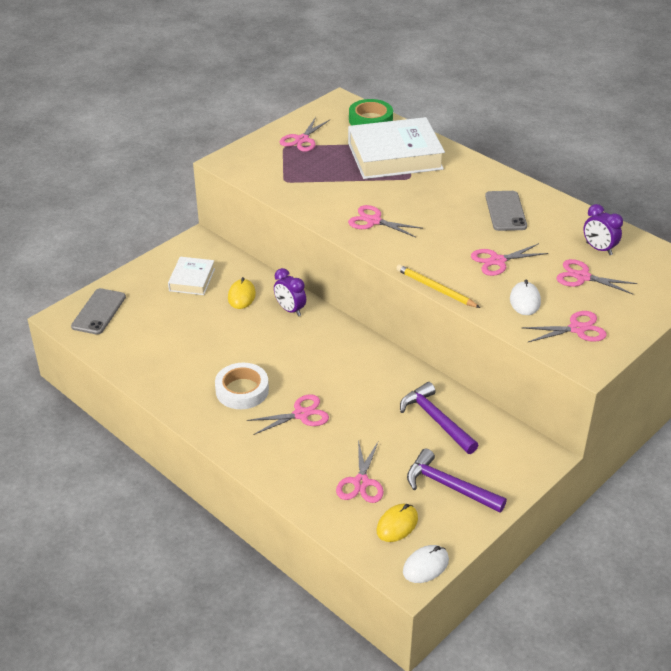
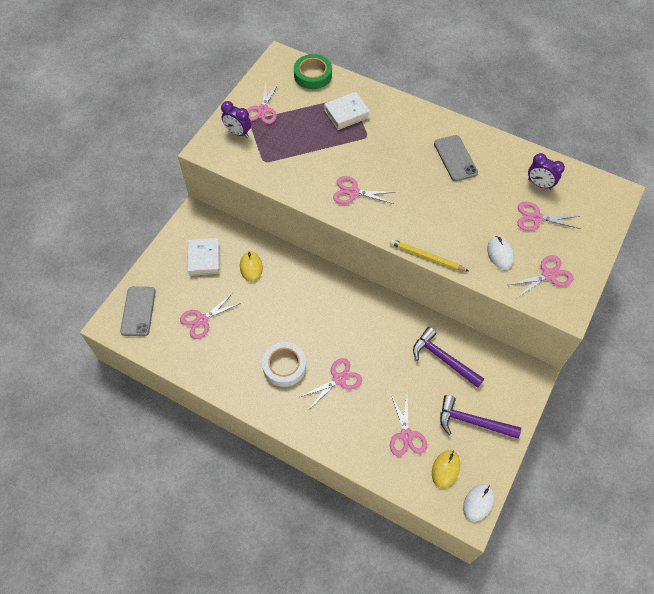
camera: 15 degrees left, 20 degrees up
purple clock [274,268,306,317] -> purple clock moved to [221,101,251,138]
white book [348,117,445,179] -> white book [324,92,370,130], size x0.52
pink scissors [471,243,548,276] -> pink scissors moved to [180,293,241,339]

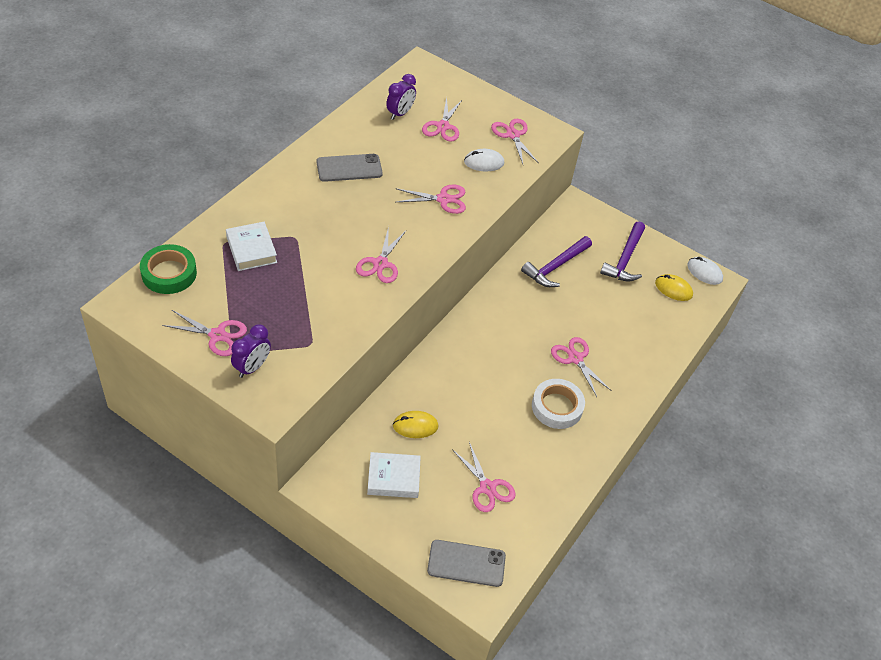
camera: 90 degrees left, 10 degrees down
yellow pencil [390,239,469,272] -> none
pink scissors [390,396,427,456] -> pink scissors moved to [395,184,466,214]

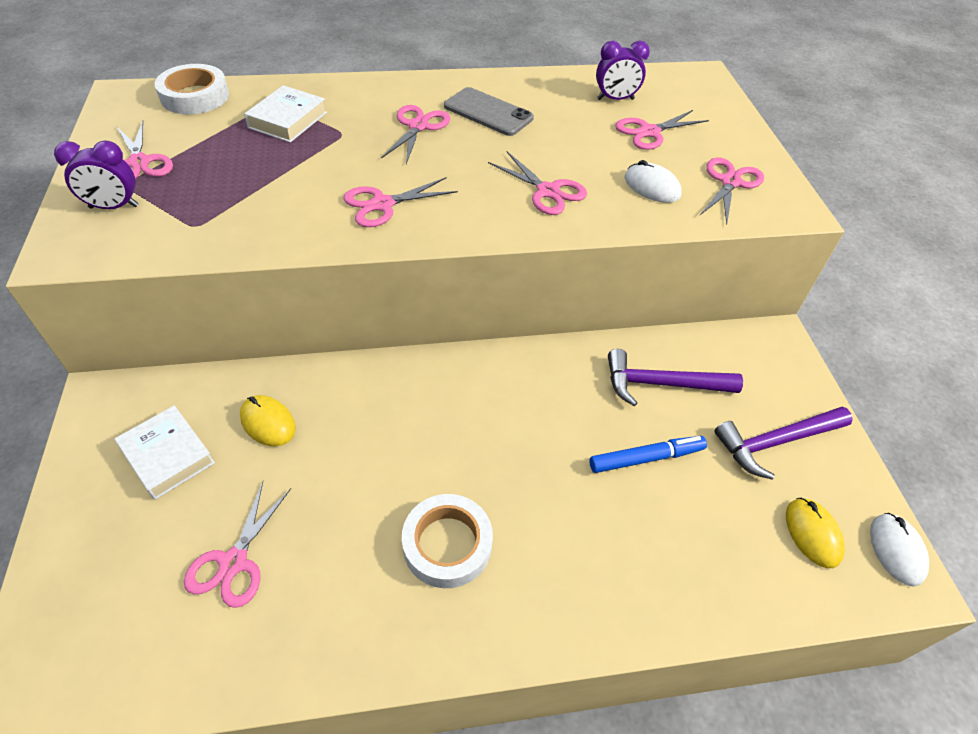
camera: 50 degrees right, 0 degrees up
green tape [140,244,197,294] -> white tape [155,64,229,114]
grey phone [427,540,506,587] -> none
pink scissors [551,337,612,397] -> pink scissors moved to [381,105,450,164]
none -> blue marker [590,436,707,473]

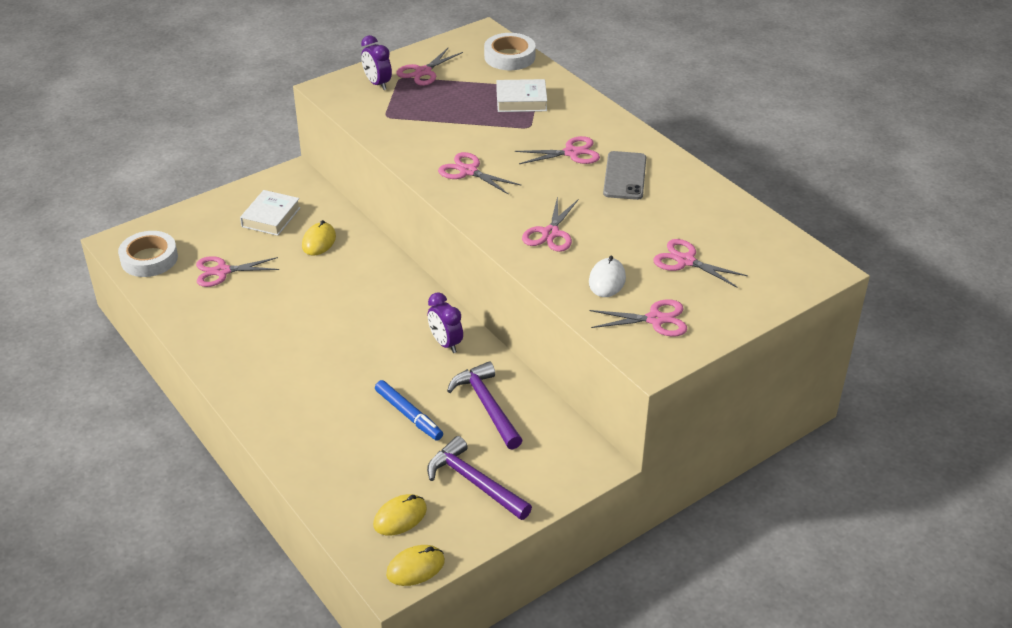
camera: 65 degrees right, 10 degrees down
white tape [402,494,493,588] -> white tape moved to [118,231,178,277]
purple clock [596,41,650,100] -> purple clock moved to [428,292,463,353]
white mouse [870,513,929,587] -> yellow mouse [386,545,445,586]

